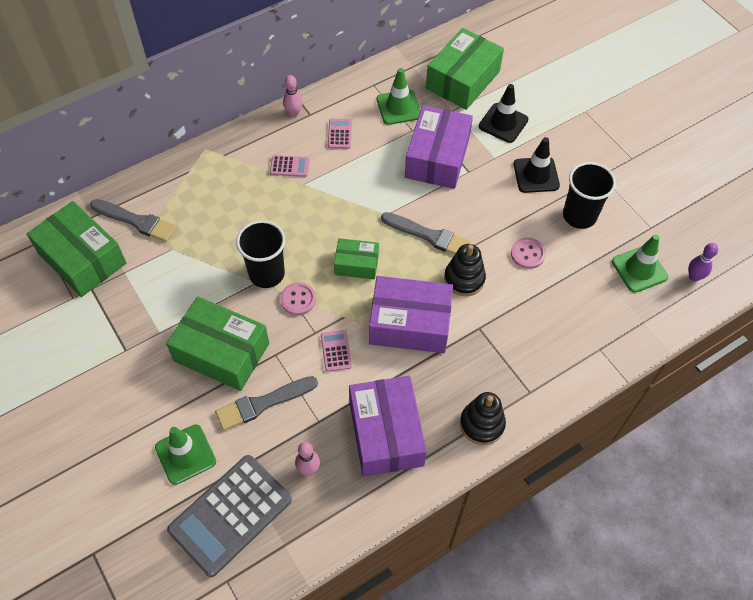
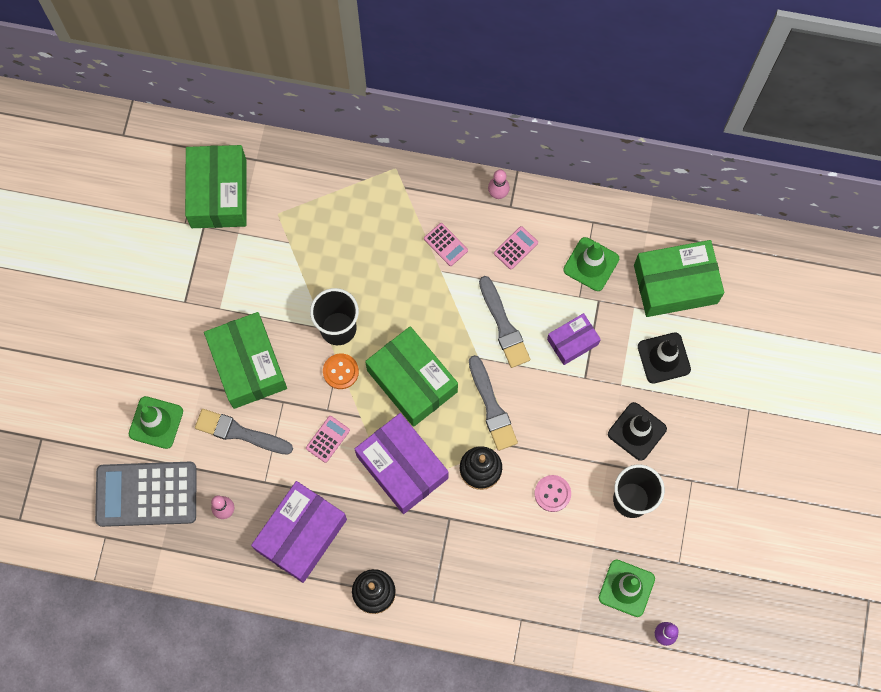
camera: 45 degrees right, 15 degrees up
grey brush [90,199,177,242] -> grey brush moved to [479,276,530,368]
pink button [280,282,316,315] -> orange button [323,353,359,389]
green box [334,238,379,279] -> green box [365,326,458,427], size x1.79
purple box [405,105,473,189] -> purple box [547,313,601,365], size x0.56

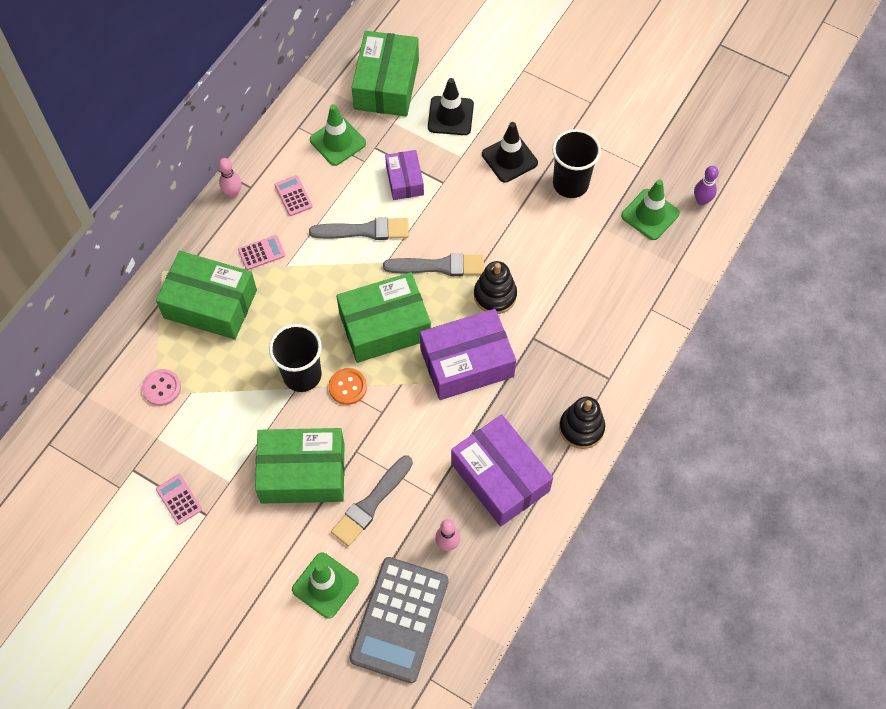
camera: 70 degrees left, 10 degrees down
green box [185,145,247,228] -> green box moved to [156,251,257,339]
pink calculator [306,416,350,463] -> pink calculator moved to [156,474,202,525]
pink button [534,475,571,512] -> pink button moved to [142,369,181,406]

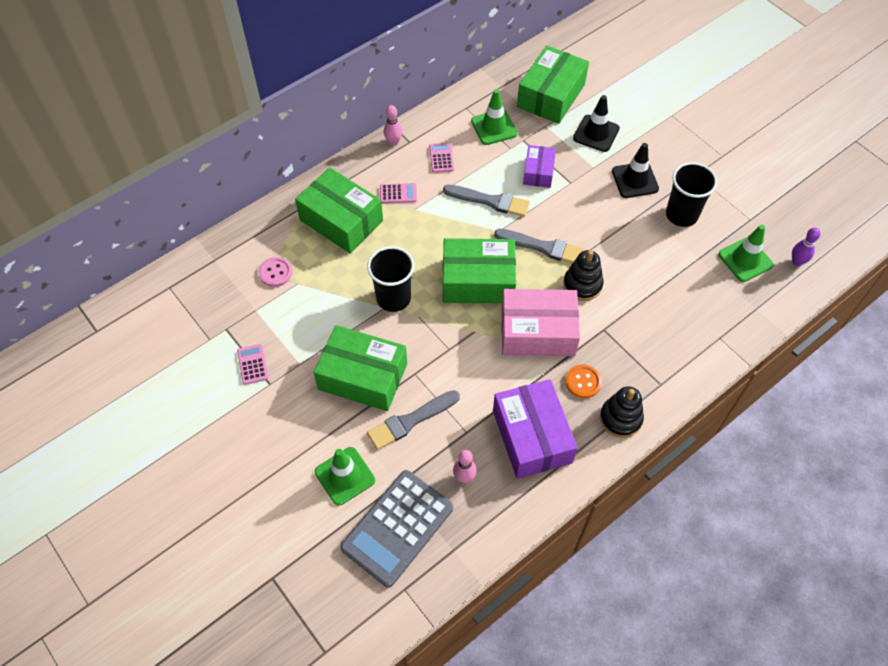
camera: 20 degrees right, 5 degrees down
orange button [329,368,367,405] -> orange button moved to [566,364,602,398]
purple box [420,309,516,400] -> pink box [501,289,580,356]

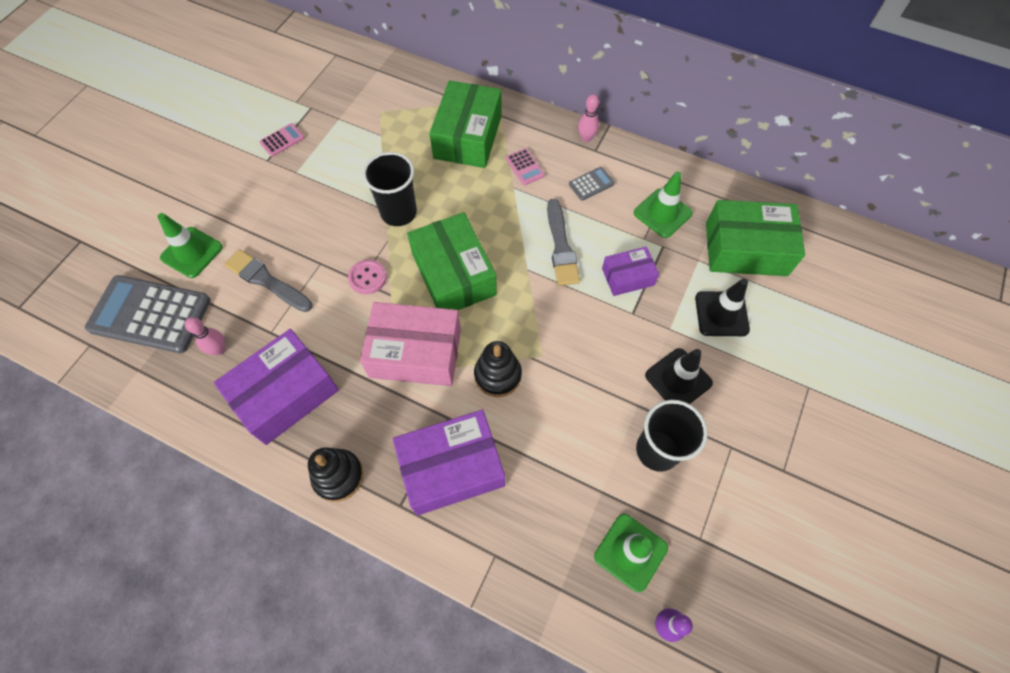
camera: 65 degrees right, 5 degrees up
pink button [259,257,293,287] -> pink button moved to [348,259,387,295]
green box [314,325,407,411] -> none
pink calculator [429,143,454,173] -> grey calculator [569,167,615,201]
grey brush [494,229,584,263] -> none
pink box [501,289,580,356] -> pink box turned 60 degrees counterclockwise [360,302,461,386]
orange button [566,364,602,398] -> none
none -> purple box [393,410,505,516]

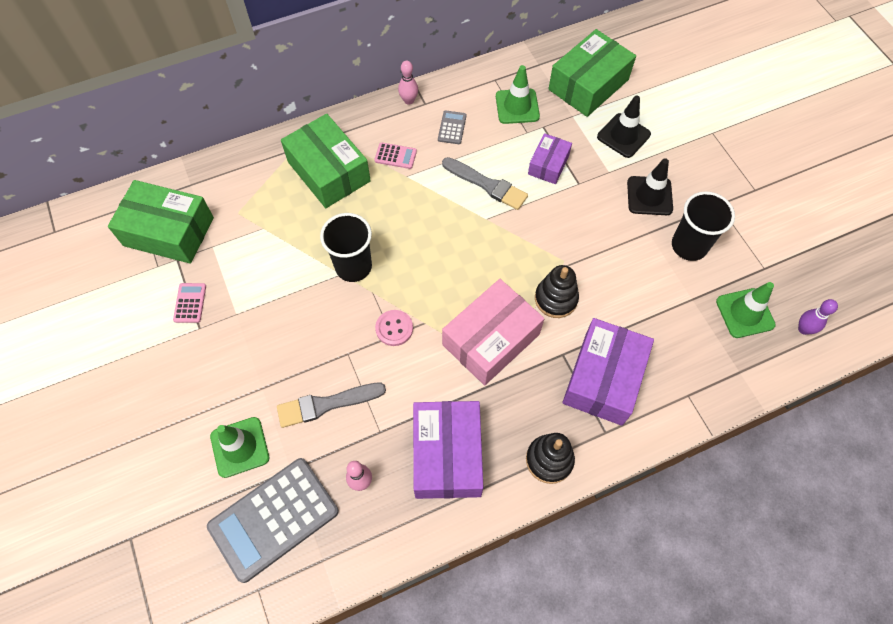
camera: 50 degrees left, 0 degrees up
green box [407,212,497,310] -> green box moved to [108,180,214,264]

